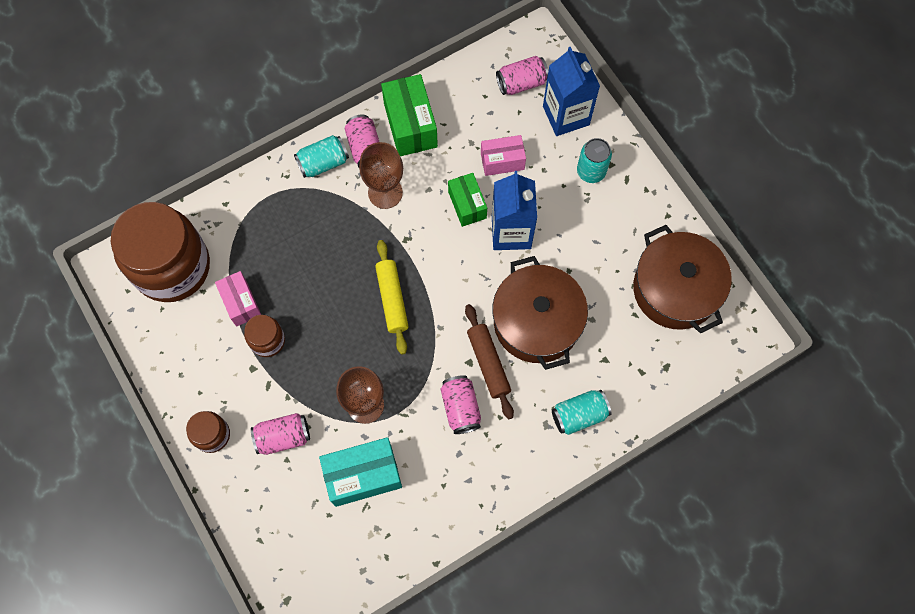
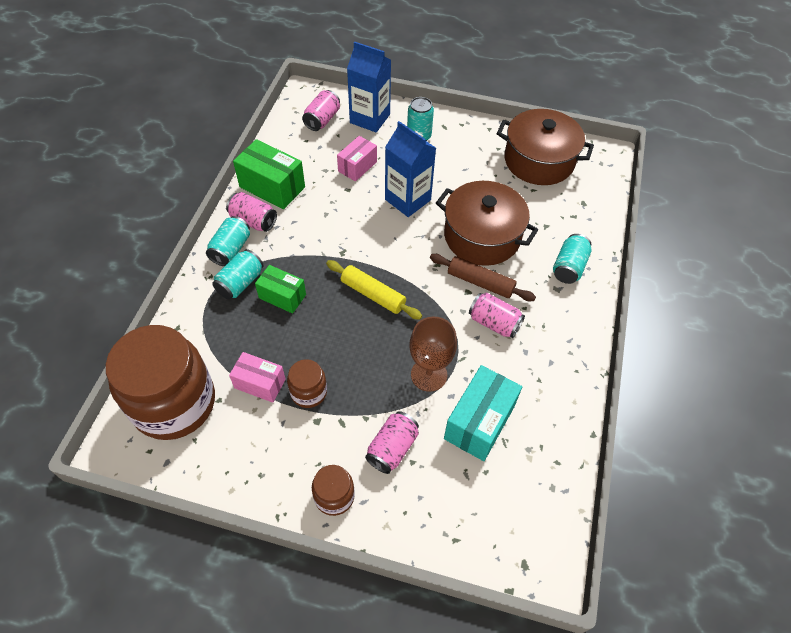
camera: 45 degrees left, 15 degrees down
brown goblet [359,142,403,209] -> none
green box [448,173,487,227] -> green box moved to [255,265,306,314]
none -> turquoise can [212,249,263,299]

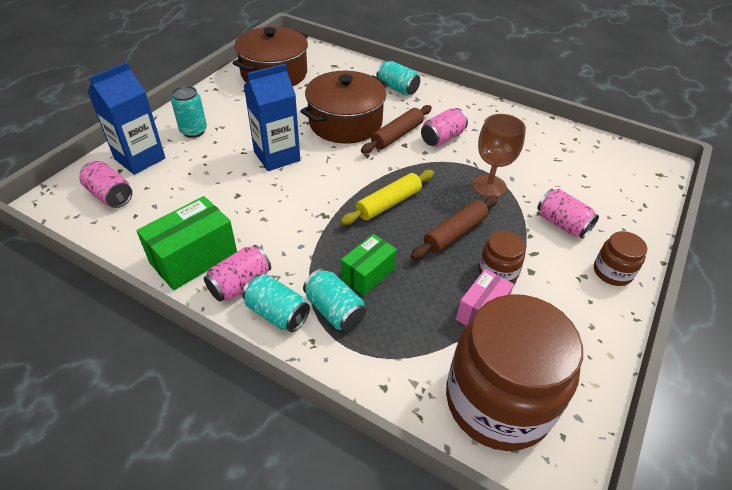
camera: 75 degrees left, 10 degrees down
pink box [337,136,377,182] -> none
turquoise box [444,365,522,461] -> none
none -> brown rolling pin [411,196,498,260]

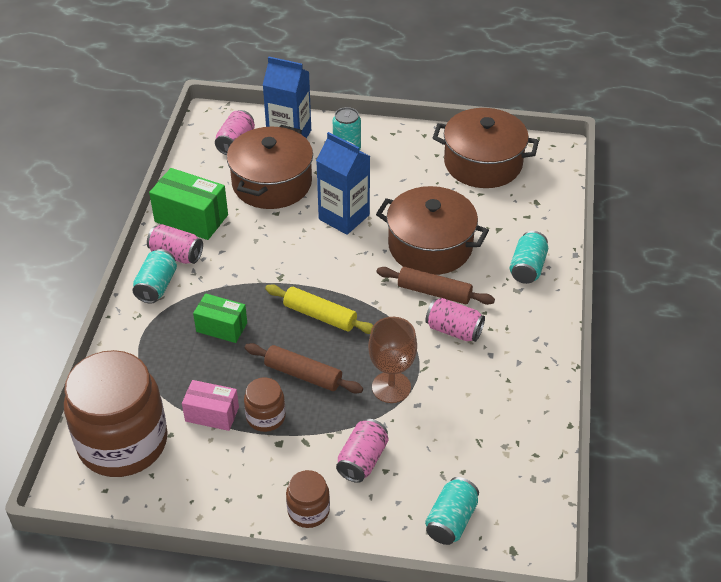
camera: 70 degrees right, 0 degrees up
turquoise can [303,269,366,331] -> turquoise can moved to [425,477,479,545]
none -> brown pot [227,125,313,209]

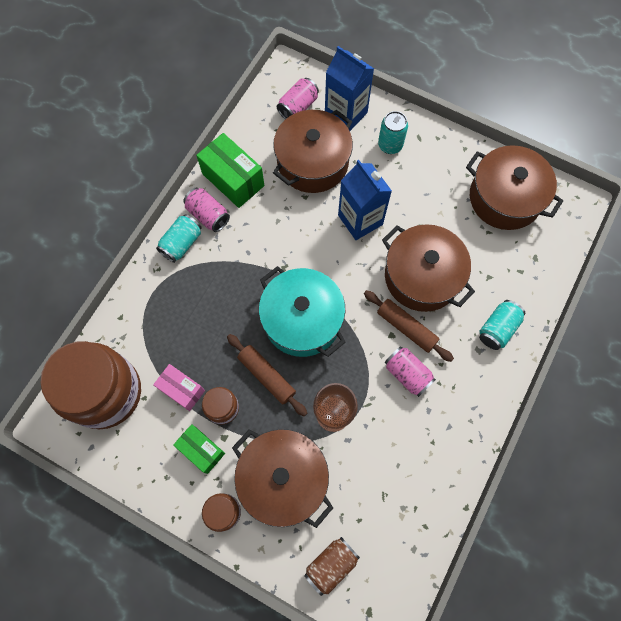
camera: 20 degrees right, 25 degrees up
green box [193,293,247,343] -> green box moved to [173,424,225,474]
yellow rolling pin [265,284,373,334] -> turquoise pot [259,266,346,357]
pink can [336,419,389,483] -> brown pot [232,429,333,528]
turquoise can [425,477,479,545] -> brown can [304,537,360,596]

